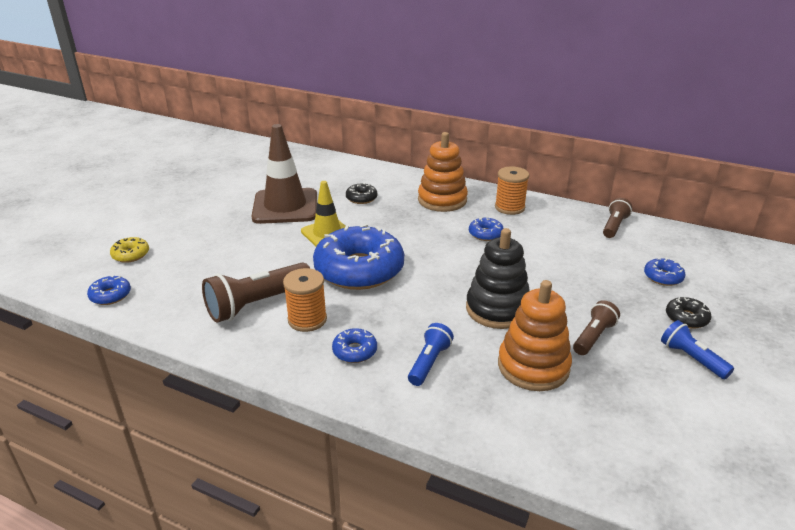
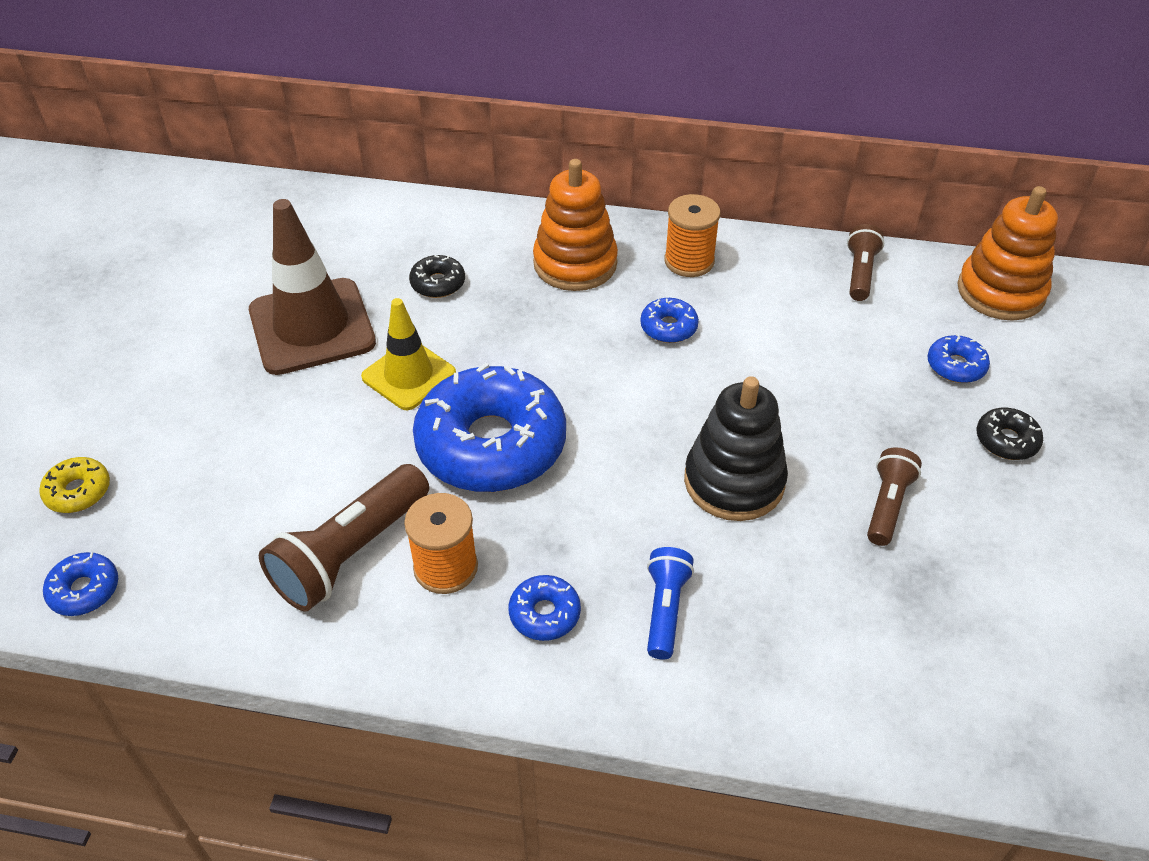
camera: 15 degrees left, 15 degrees up
orange stacking toy [498,280,572,391] -> orange stacking toy moved to [958,186,1058,321]
blue flashlight [661,320,734,379] -> none

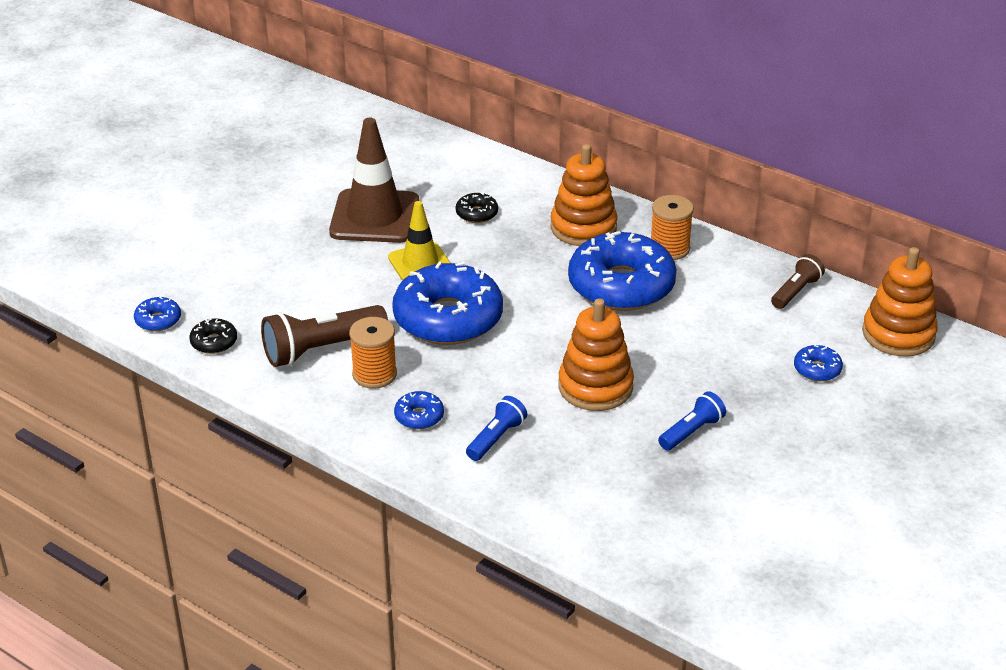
camera: 25 degrees right, 10 degrees down
yellow donut [39,457,110,513] -> none
blue donut [640,298,699,343] -> blue donut [568,231,677,311], size x2.37
black stacking toy [684,376,788,521] -> orange stacking toy [558,298,634,411]
brown flashlight [867,447,922,546] -> blue flashlight [658,391,726,451]
black donut [977,408,1043,460] -> black donut moved to [189,319,237,354]

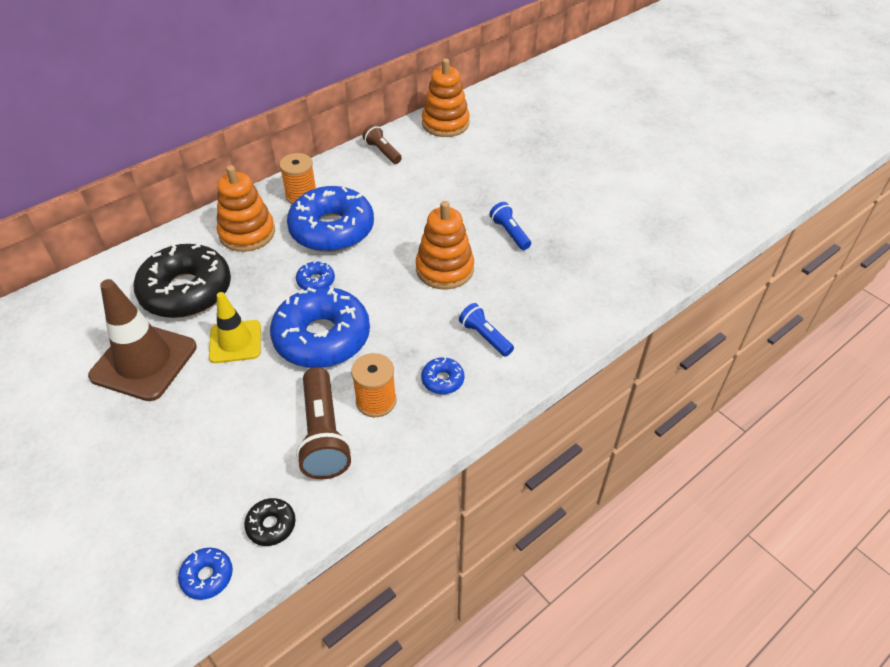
camera: 75 degrees left, 10 degrees up
black donut [456,193,498,223] -> black donut [133,243,231,318], size x2.37
blue donut [794,345,843,381] -> blue donut moved to [296,261,335,290]

